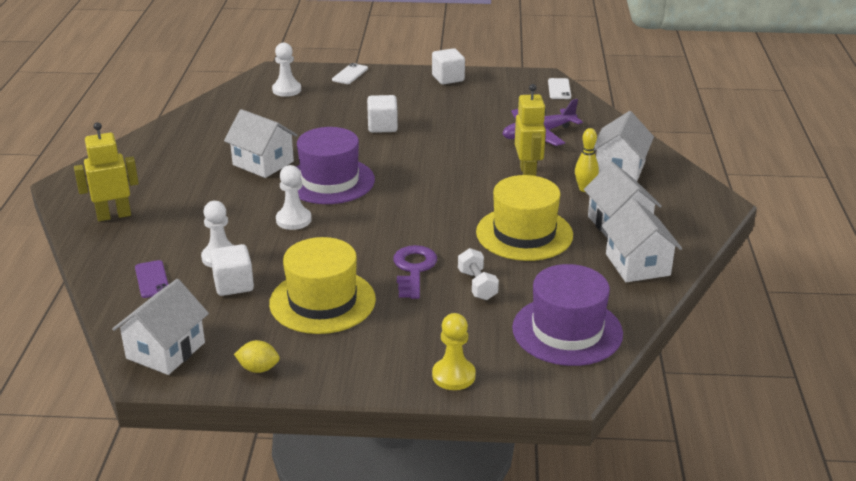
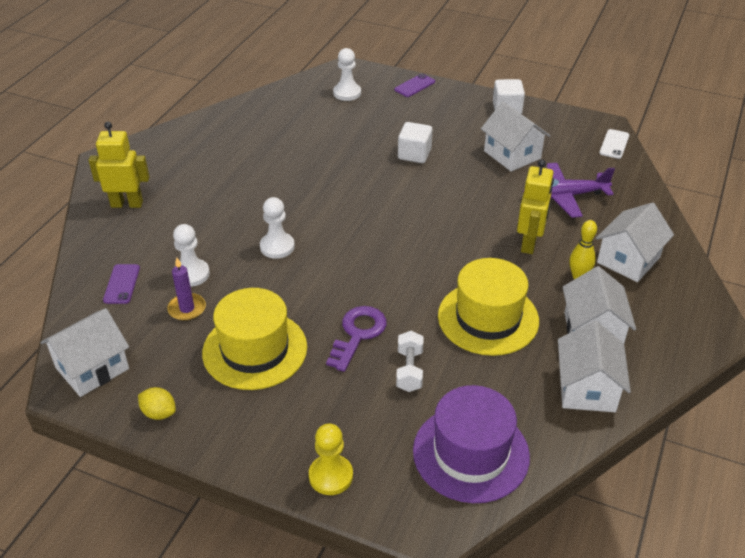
camera: 20 degrees right, 10 degrees up
white cube [210,244,254,296] -> purple candle [167,258,206,321]
white house [224,109,298,178] -> white house moved to [481,102,550,172]
purple hat [296,127,375,204] -> none
white phone [332,63,368,84] -> purple phone [394,74,435,97]

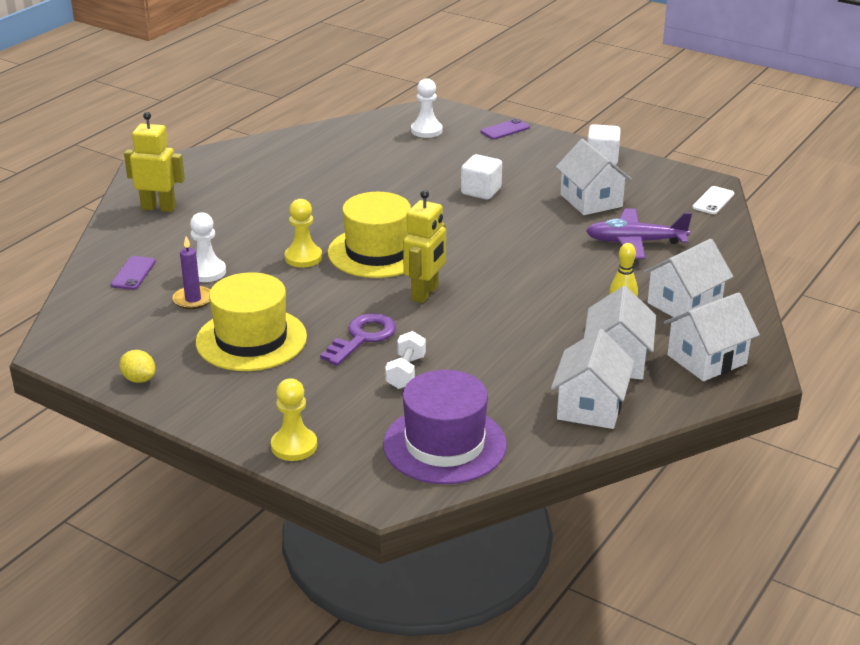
camera: 10 degrees right, 10 degrees down
white house [40,308,129,397] -> white house moved to [664,292,760,381]
white pawn [260,197,295,259] -> yellow pawn [284,199,322,268]
yellow hat [438,258,539,356] -> yellow hat moved to [328,192,411,278]
yellow robot [517,159,554,254] -> yellow robot moved to [403,190,446,303]

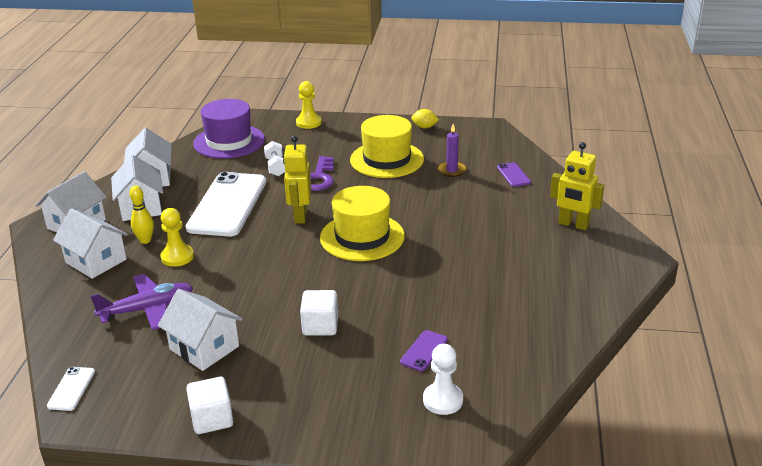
camera: 155 degrees right, 0 degrees up
yellow robot [124,112,185,212] -> yellow robot turned 45 degrees clockwise [550,142,604,230]
white pawn [190,212,226,282] -> none
yellow pawn [284,199,322,268] -> yellow pawn moved to [160,208,194,267]
purple phone [481,118,530,140] -> purple phone moved to [400,330,448,371]
white house [643,239,733,320] -> white house turned 75 degrees counterclockwise [53,208,128,279]
none -> white phone [186,172,266,236]

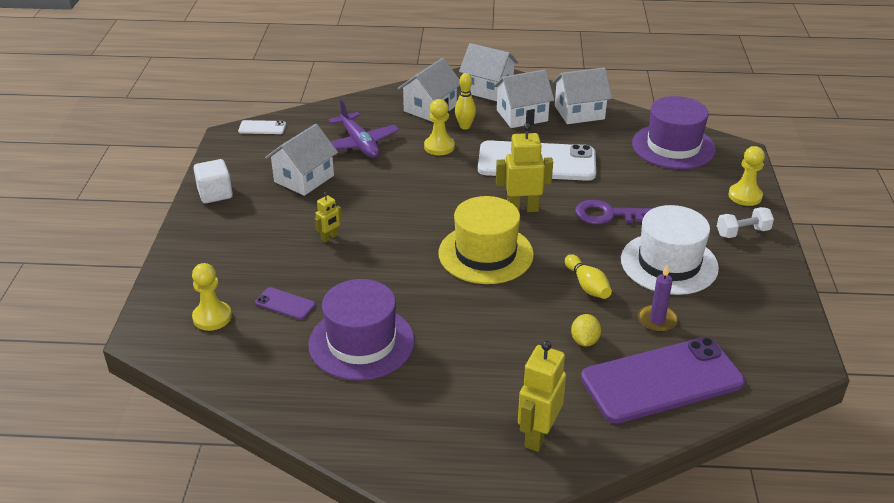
camera: 85 degrees right, 5 degrees up
white dumbbell [264,141,285,176] -> white dumbbell moved to [717,207,774,238]
white cube [300,290,338,336] -> yellow robot [315,192,342,242]
yellow hat [350,115,424,178] -> white hat [621,205,719,295]
yellow lemon [411,109,439,128] -> yellow lemon moved to [571,314,601,346]
white pawn [423,344,463,415] -> yellow pawn [192,263,232,331]
purple phone [497,162,531,187] -> purple phone [581,337,745,423], size x2.44
none -> purple hat [309,279,415,381]
none -> yellow bowling pin [565,254,612,299]

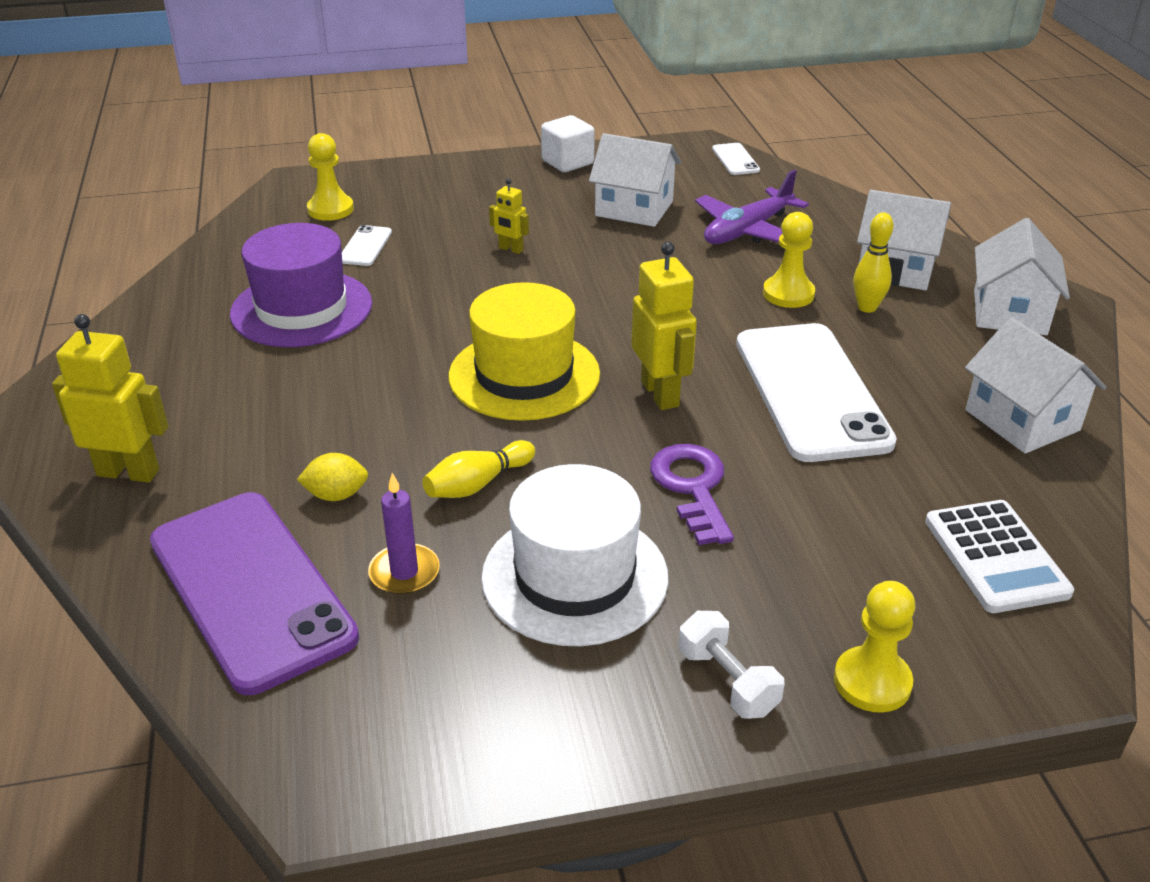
camera: 75 degrees right, 0 degrees up
purple phone [255,287,316,320] -> white phone [342,225,392,266]
white house [493,69,554,128] -> none
purple hat [632,96,716,169] -> white calculator [925,500,1074,613]

